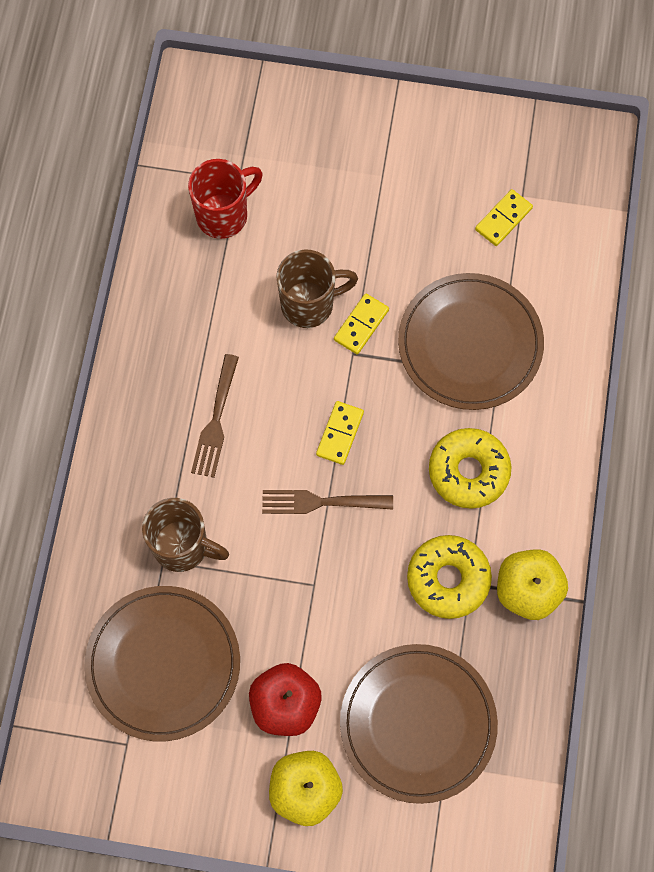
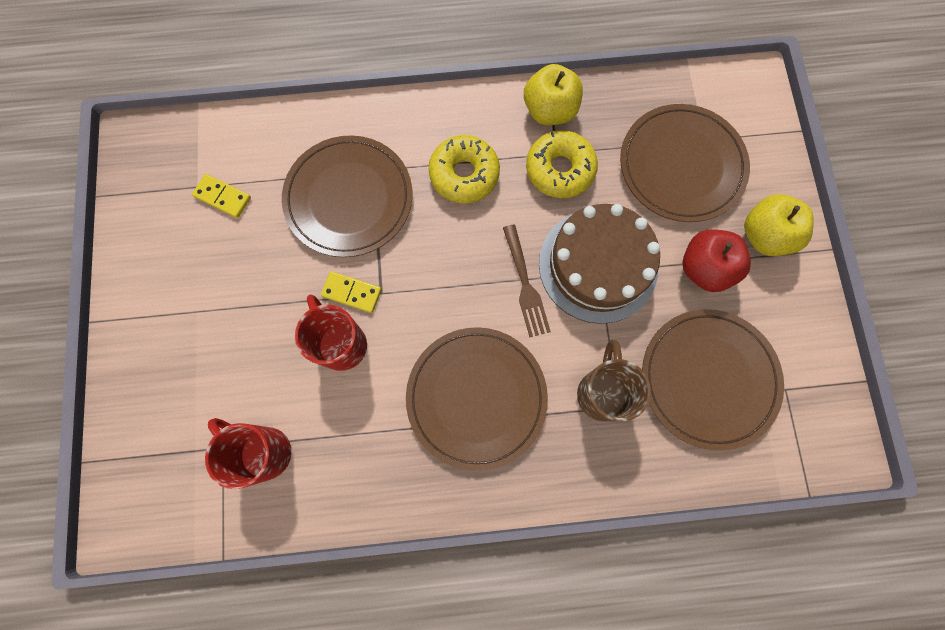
camera: 105 degrees left, 5 degrees up
brown fork [191,354,239,478] -> brown plate [406,327,548,471]
brown mug [276,249,358,328] -> red mug [295,295,367,371]
yellow domino [316,401,364,465] -> none
none -> brown cake [539,204,660,324]

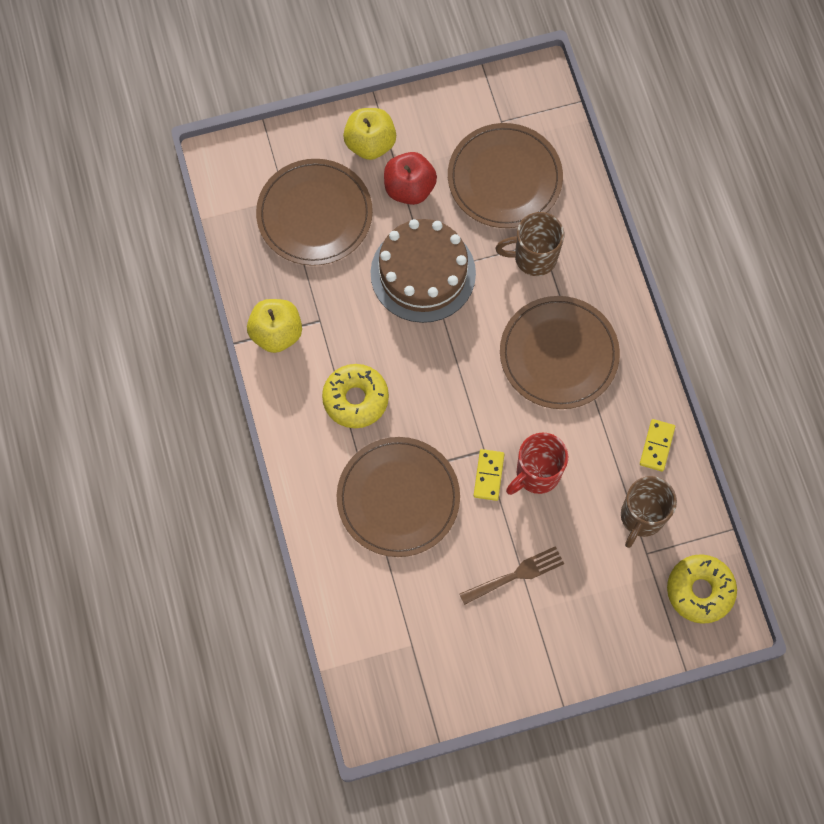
camera: 100 degrees left, 5 degrees down
yellow domino [192,174,251,218] -> yellow domino moved to [640,419,675,472]
red mug [205,418,291,489] -> brown mug [621,476,677,548]
brown fork [503,225,551,337] -> brown fork moved to [460,546,564,605]
yellow donut [526,130,598,198] -> yellow donut moved to [667,554,737,624]

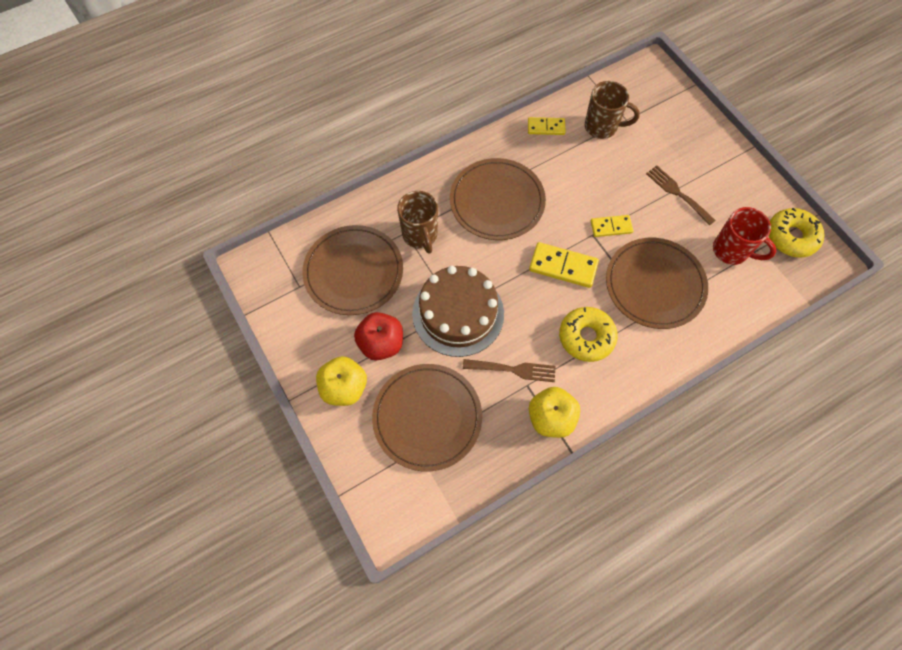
camera: 105 degrees left, 5 degrees down
red mug [506,433,568,495] -> red mug moved to [713,207,776,265]
yellow donut [667,554,737,624] -> yellow donut moved to [769,208,825,258]
none -> brown fork [463,359,556,382]
none -> yellow domino [529,242,599,288]

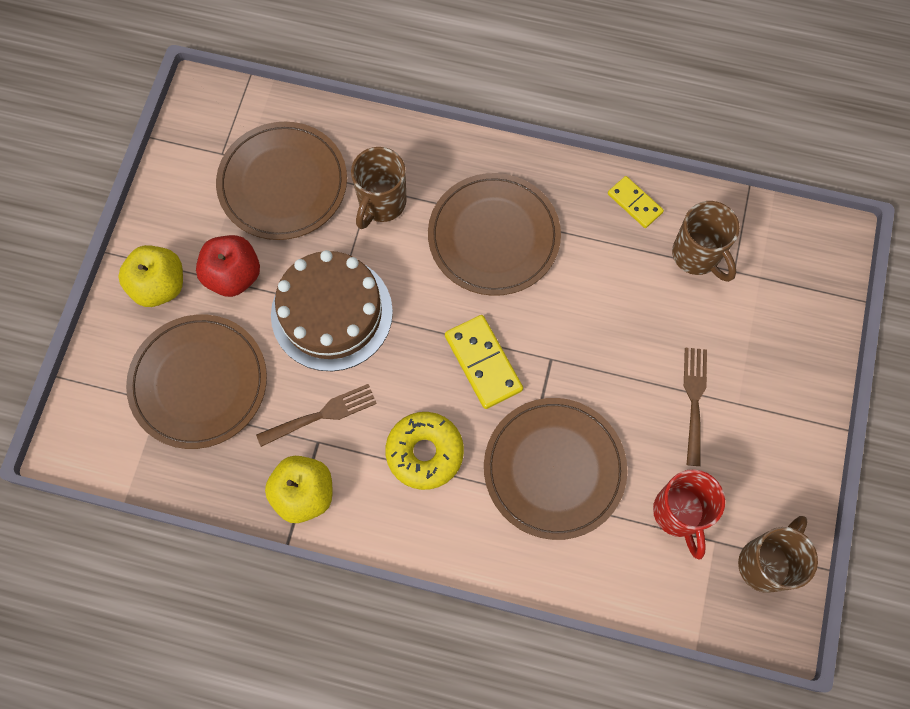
camera: 45 degrees right, 5 degrees up
brown fork [463,359,556,382] -> brown fork turned 75 degrees counterclockwise [256,384,377,447]
yellow domino [591,215,633,237] -> none
yellow donut [769,208,825,258] -> brown mug [738,516,818,593]

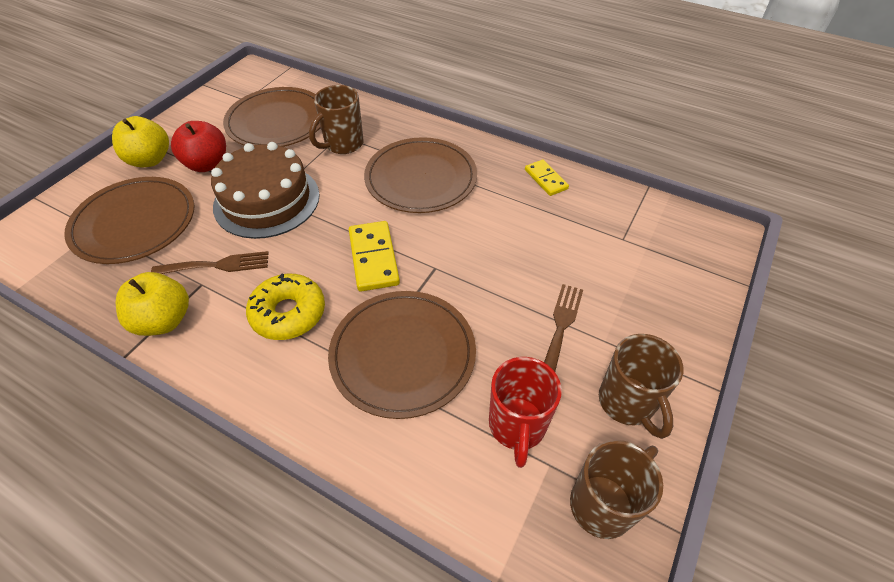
camera: 15 degrees right, 20 degrees down
brown mug [672,201,740,282] -> brown mug moved to [599,334,683,439]

